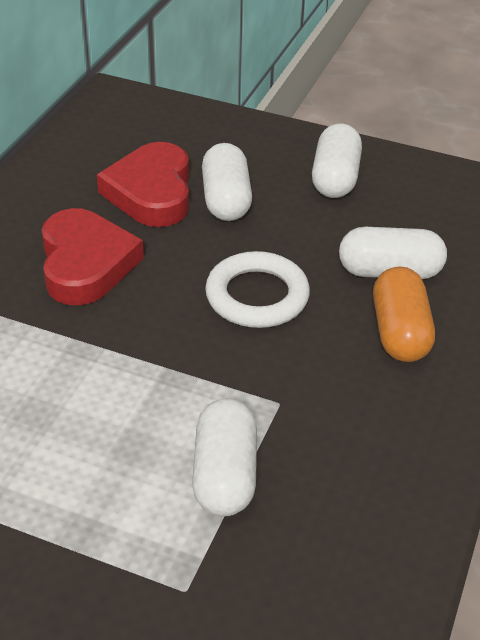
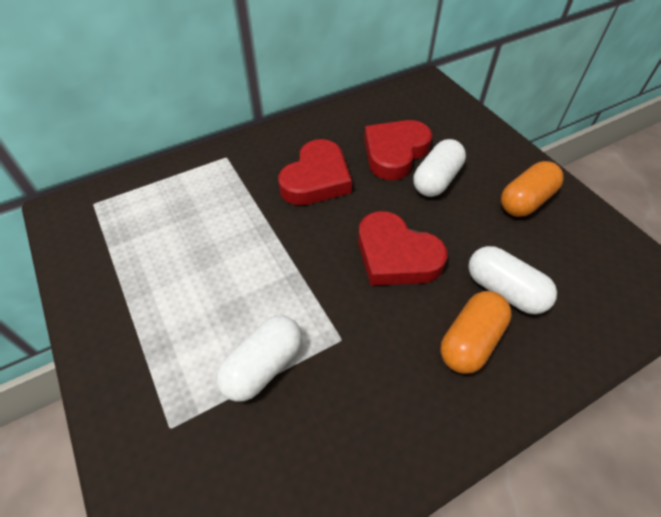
camera: 40 degrees right, 10 degrees up
white ring [205,251,310,328] -> red heart [358,211,448,286]
white capsule [312,123,362,198] -> orange capsule [501,161,563,217]

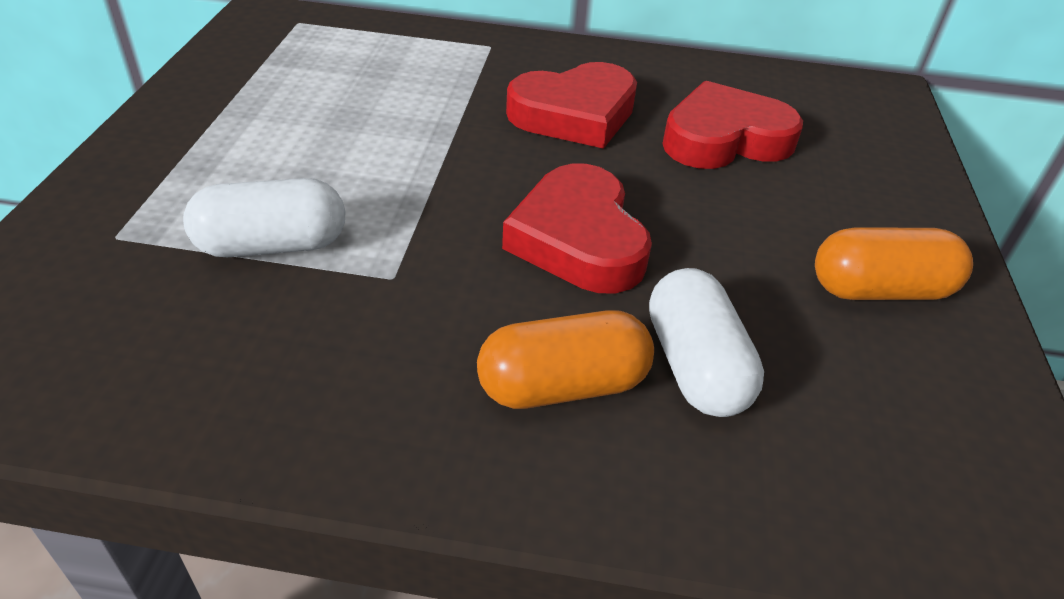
camera: 35 degrees right, 10 degrees down
white capsule [413,139,466,197] -> none

